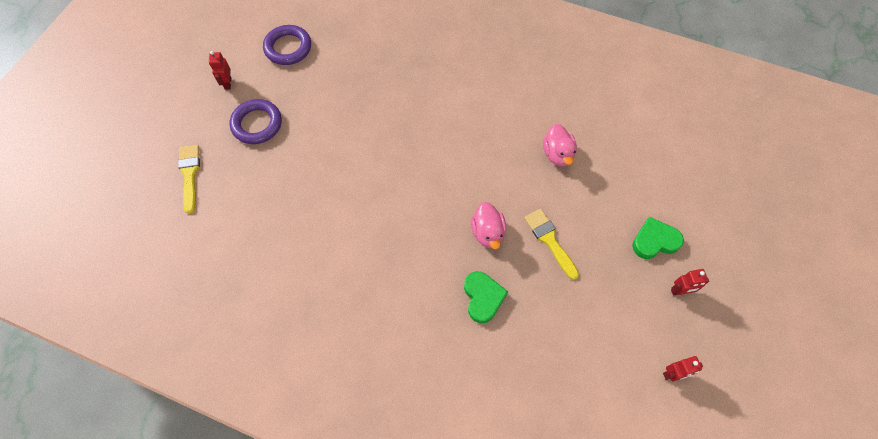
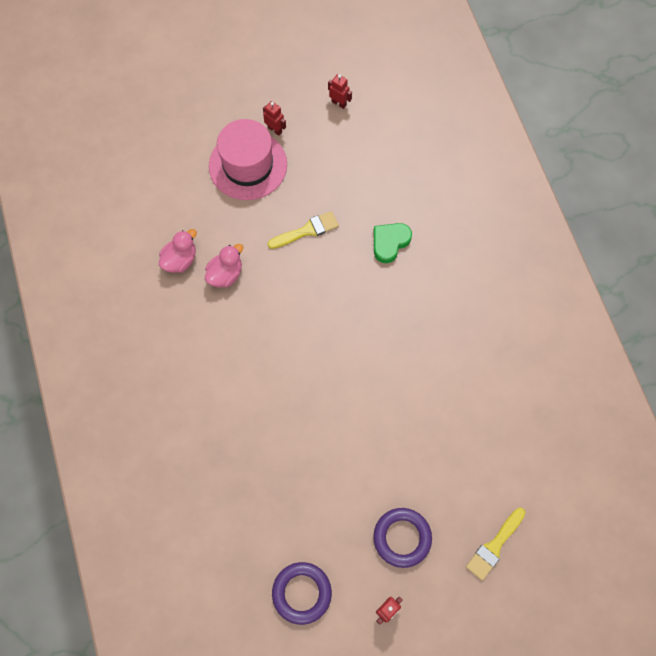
camera: 130 degrees left, 5 degrees up
pink duck [471,202,506,250] -> pink duck moved to [159,229,197,273]
yellow brush [524,209,579,280] -> yellow brush turned 135 degrees counterclockwise [268,211,339,249]
green heart [632,217,684,259] -> pink hat [209,119,287,200]

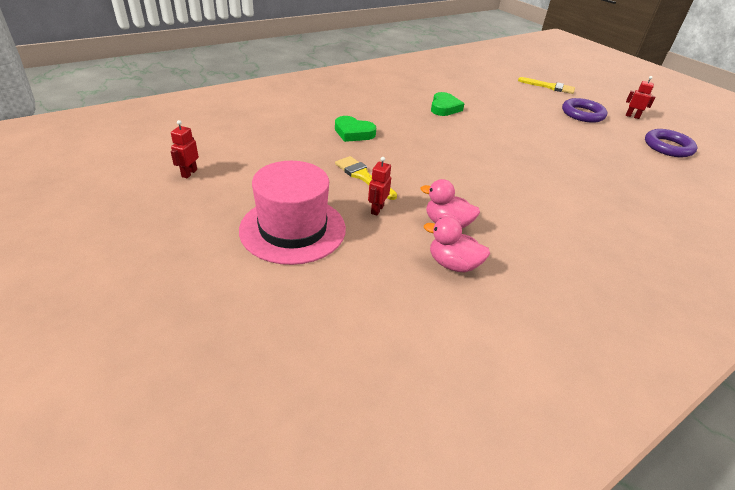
camera: 110 degrees left, 30 degrees down
red robot [263,101,286,136] -> red robot moved to [368,157,391,216]
none -> green heart [431,92,464,116]

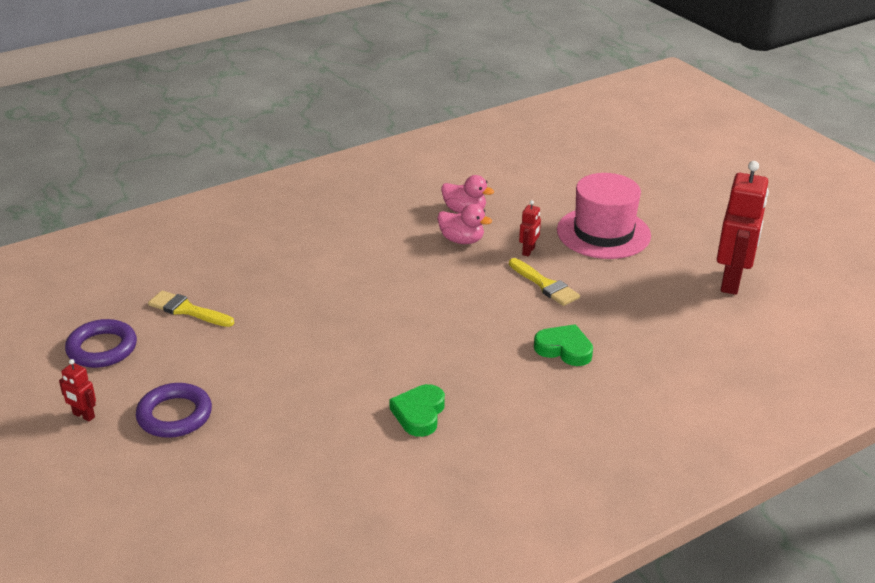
camera: 175 degrees left, 5 degrees down
red robot [171,120,199,178] -> red robot [717,161,769,295], size x2.24
yellow brush [518,77,575,94] -> yellow brush moved to [148,291,234,327]

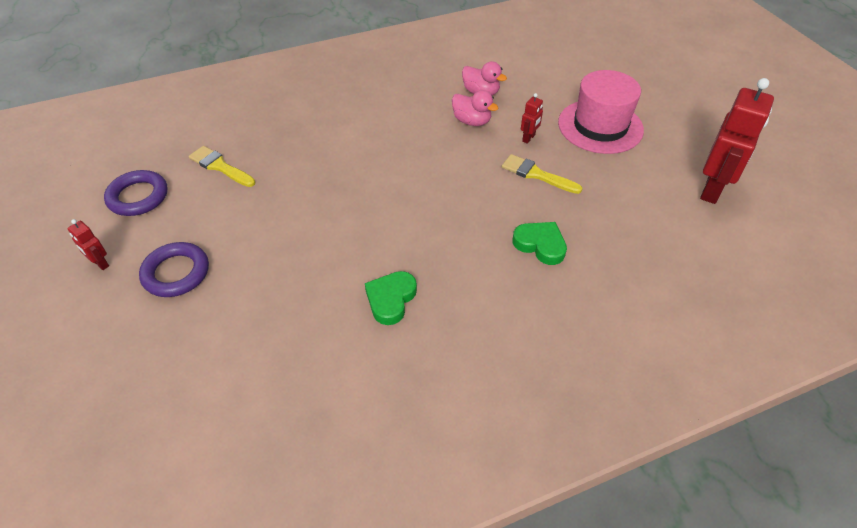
camera: 10 degrees right, 15 degrees up
yellow brush [509,258,580,306] -> yellow brush turned 150 degrees clockwise [502,154,582,194]

